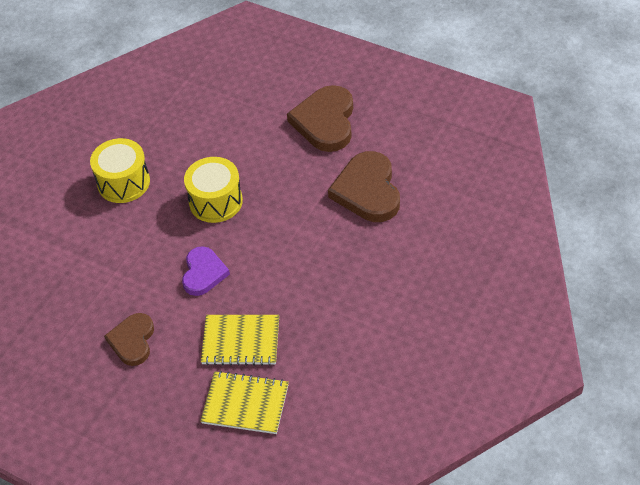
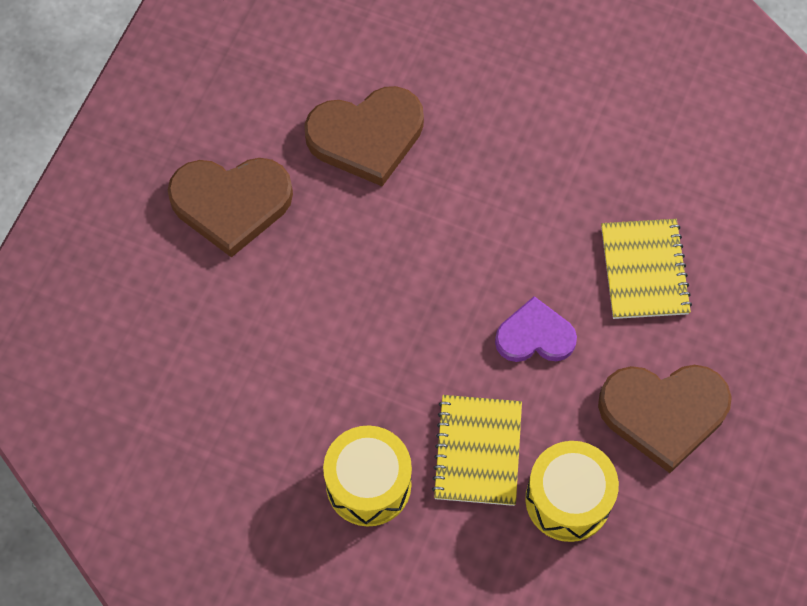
camera: 100 degrees left, 15 degrees up
brown heart [104,313,154,366] -> brown heart [598,365,732,473], size x1.58
yellow drum [184,157,243,223] -> yellow drum moved to [525,441,619,542]
yellow notebook [200,371,289,434] -> yellow notebook moved to [432,395,522,506]

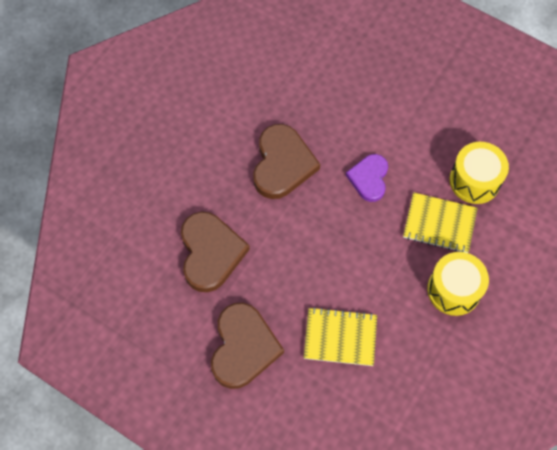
camera: 80 degrees left, 0 degrees up
brown heart [598,365,732,473] -> brown heart moved to [253,124,320,199]
yellow notebook [601,219,692,319] -> yellow notebook moved to [303,307,377,366]

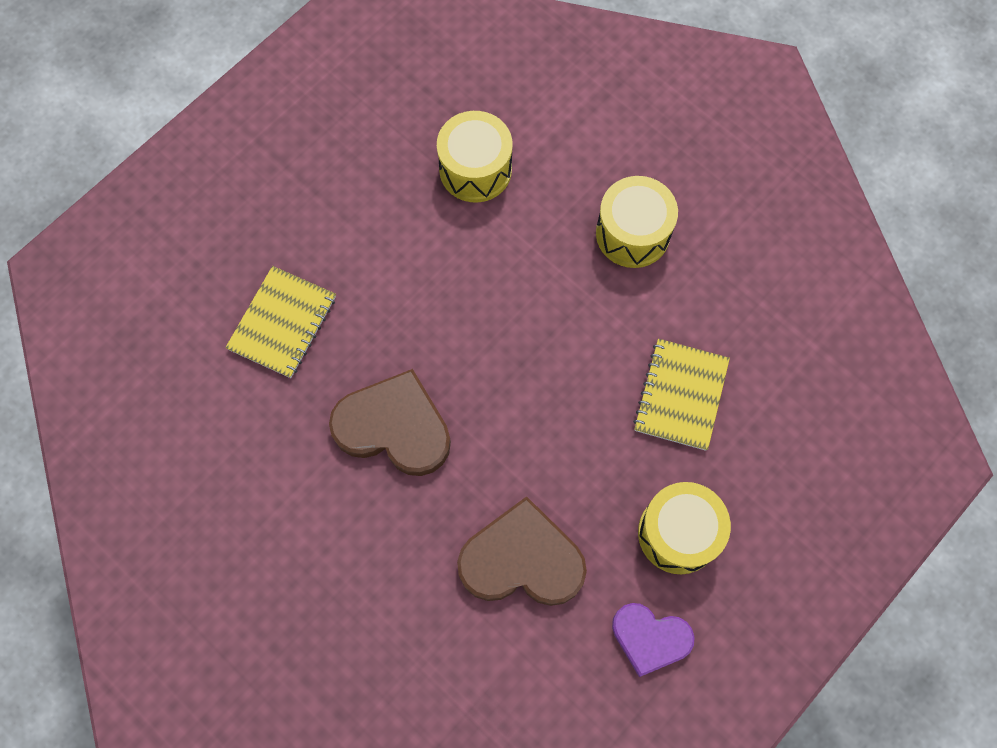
camera: 80 degrees left, 5 degrees up
brown heart [211,303,284,389] -> yellow drum [638,482,731,574]
purple heart [346,154,388,202] -> purple heart moved to [612,603,695,677]
yellow notebook [403,192,478,253] -> yellow notebook moved to [225,266,336,378]

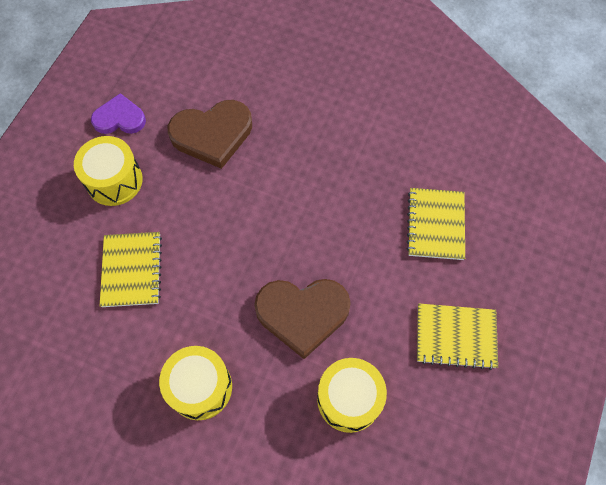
camera: 160 degrees right, 5 degrees down
brown heart [329,369,451,476] -> brown heart moved to [254,279,351,359]
none -> yellow notebook [417,303,498,370]

